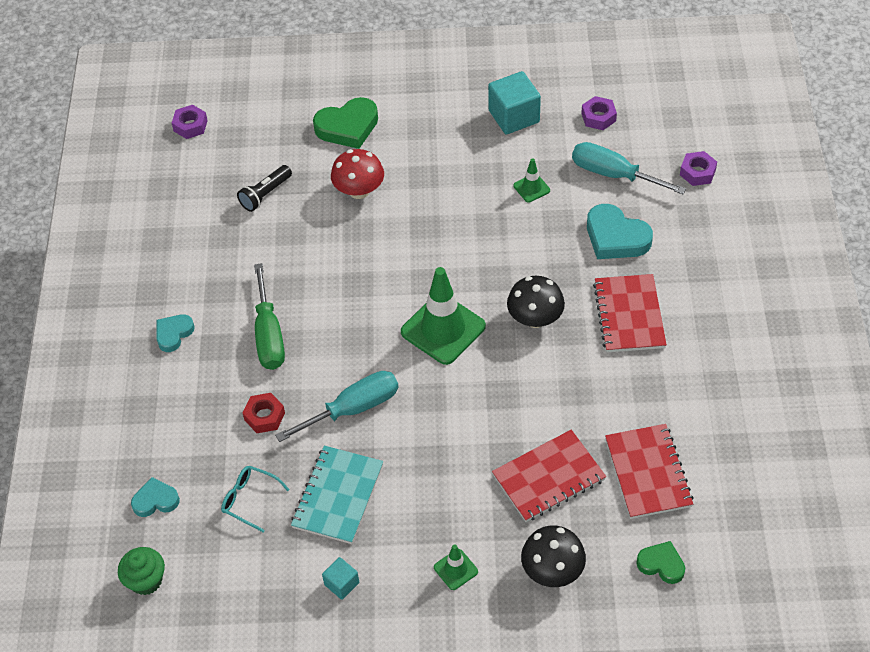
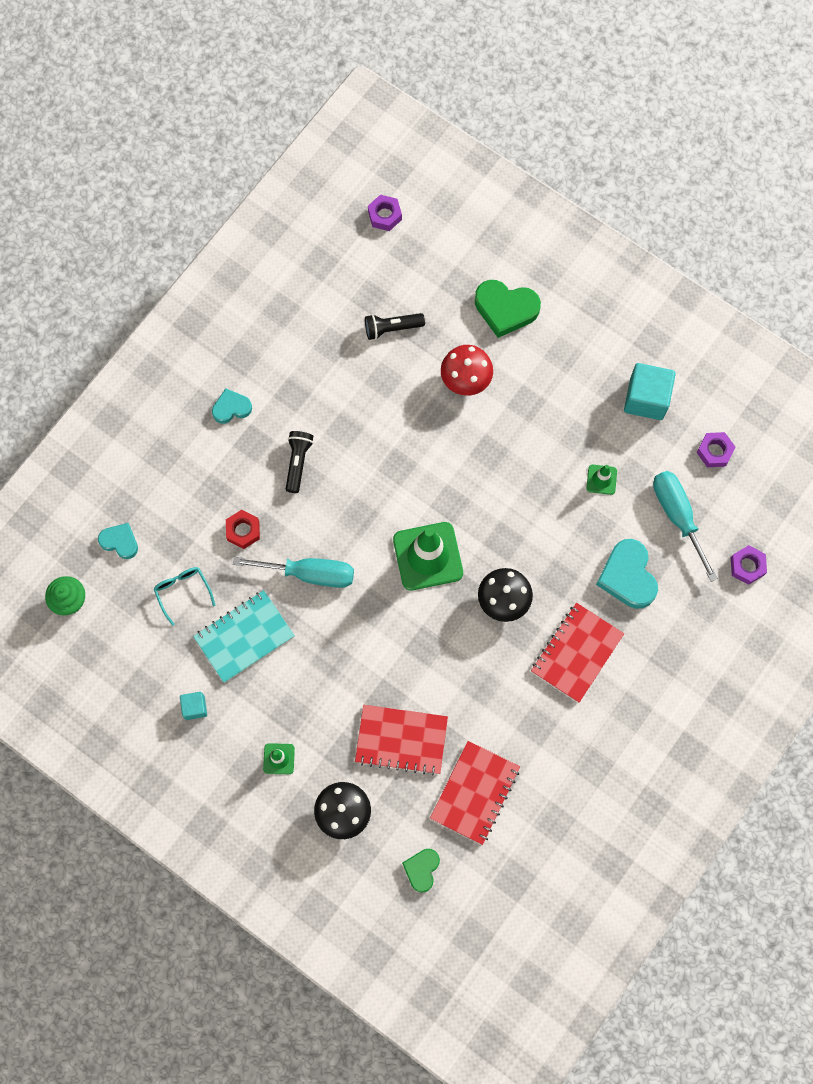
camera: 35 degrees right, 20 degrees up
green screwdriver [254,263,285,370] -> black flashlight [286,431,313,493]
green heart [636,541,685,584] -> green heart turned 135 degrees counterclockwise [402,849,440,893]

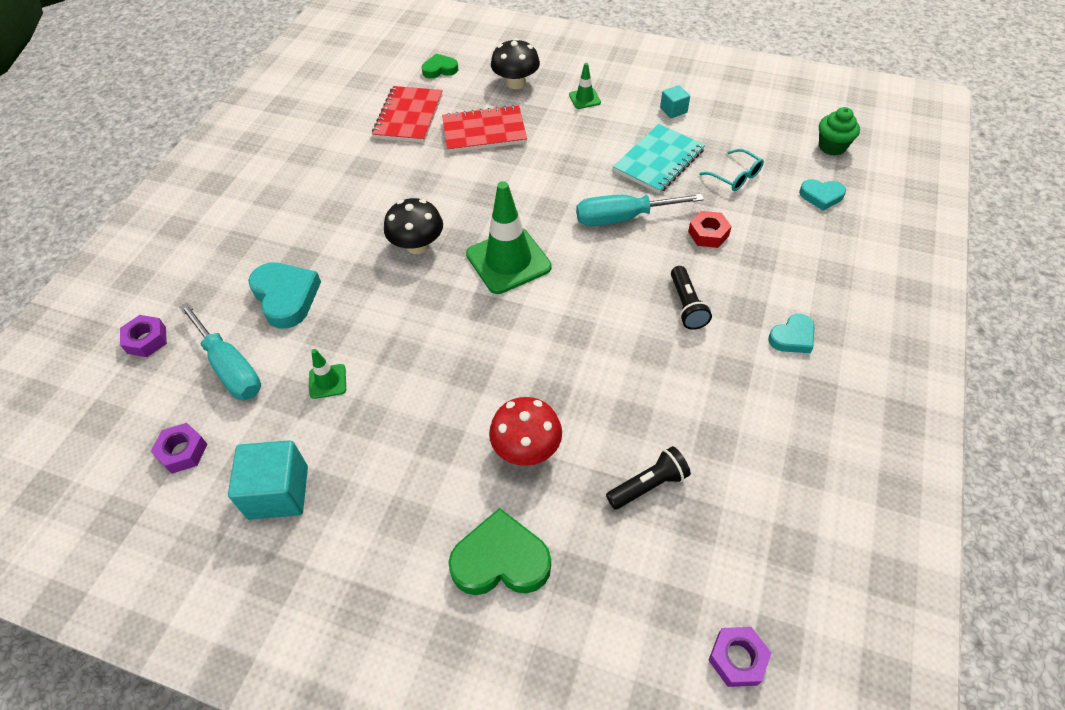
camera: 165 degrees right, 20 degrees down
green heart [402,849,440,893] -> green heart turned 105 degrees counterclockwise [422,53,458,79]
red notebook [531,603,624,703] -> none

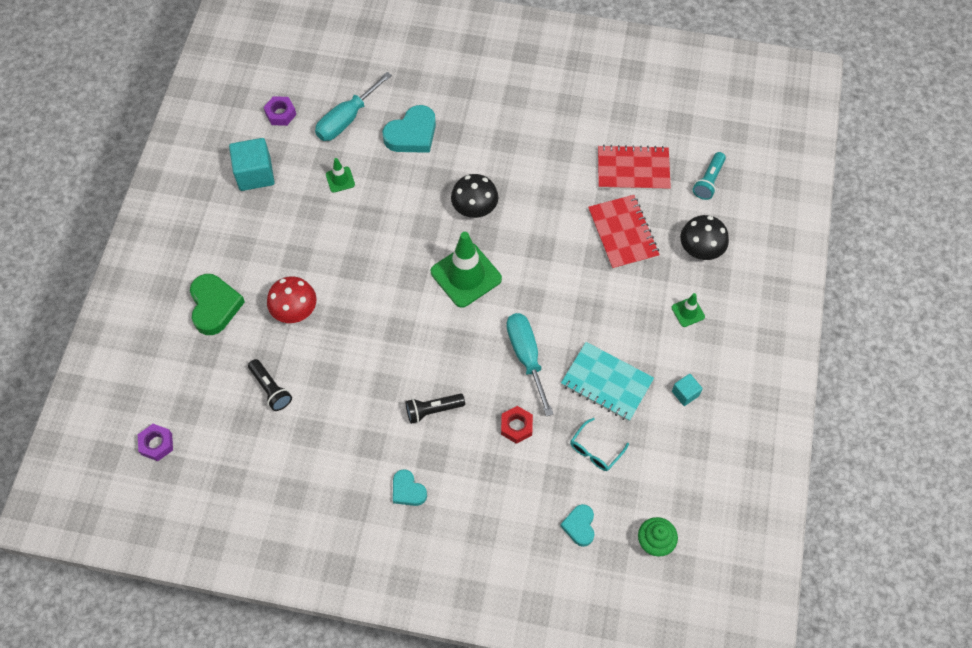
camera: 80 degrees right, 10 degrees up
purple nut [120,315,167,357] -> none
green heart [422,53,458,79] -> turquoise flashlight [693,152,726,200]

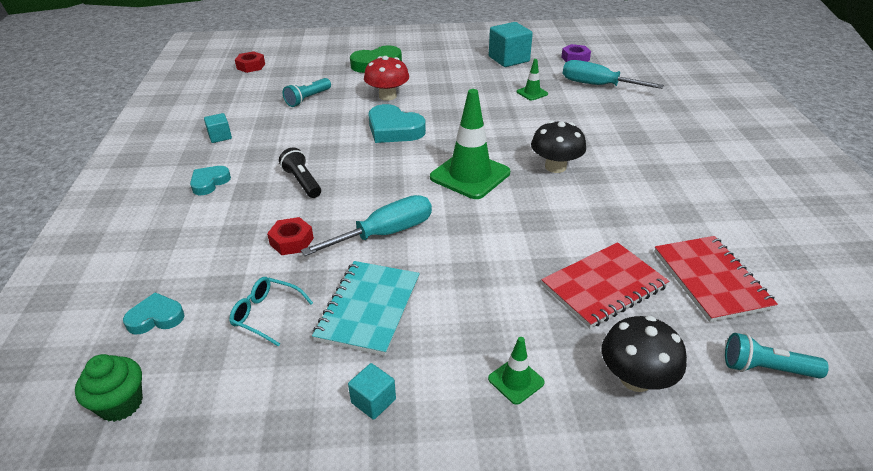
camera: 75 degrees right, 25 degrees down
purple nut [138,424,173,461] -> red nut [235,51,265,73]
black flashlight [248,359,292,411] -> turquoise flashlight [283,78,331,107]
turquoise heart [382,105,436,153] -> turquoise heart moved to [368,104,426,143]
none -> turquoise cube [204,113,232,143]

